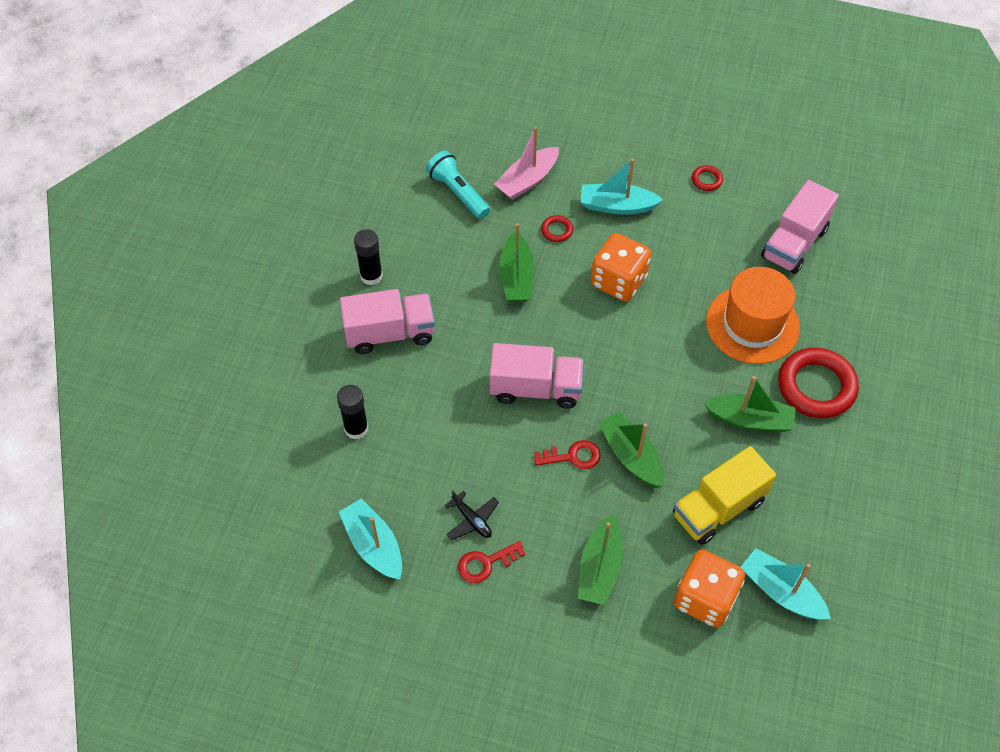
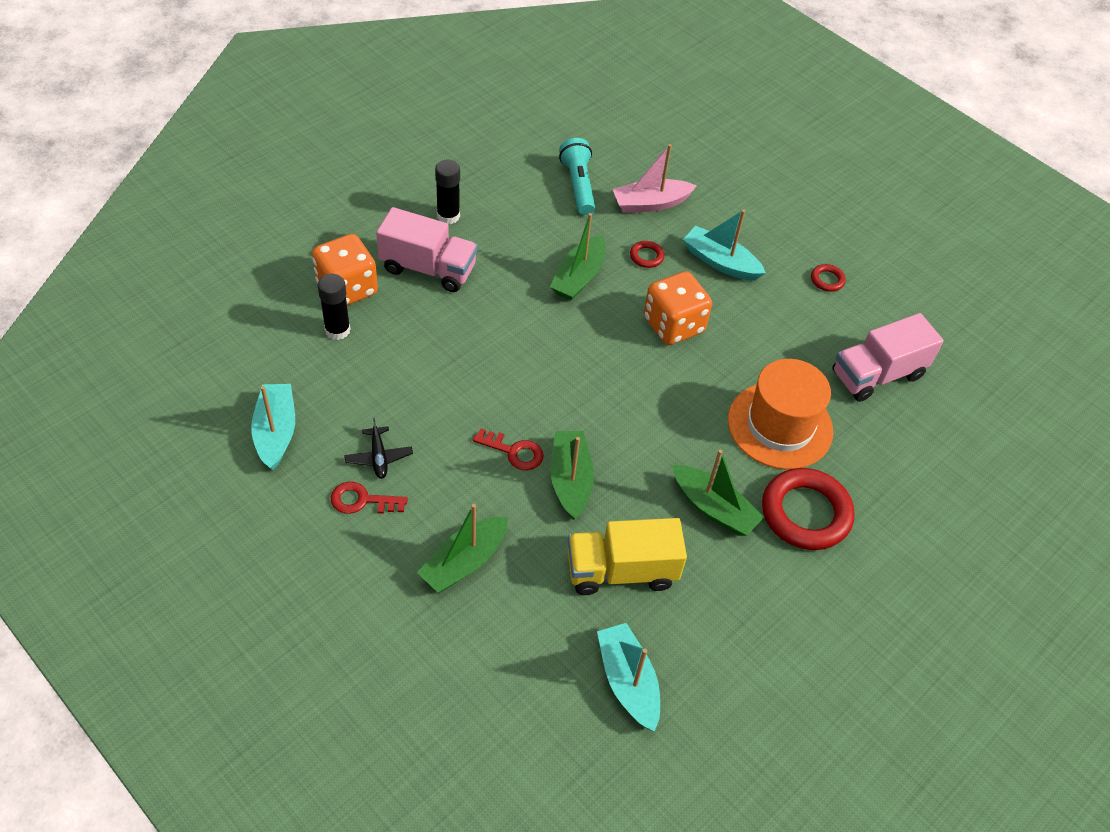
camera: 25 degrees right, 5 degrees down
pink truck [490,343,584,409] -> none
orange dice [674,550,745,628] -> orange dice moved to [312,234,378,305]

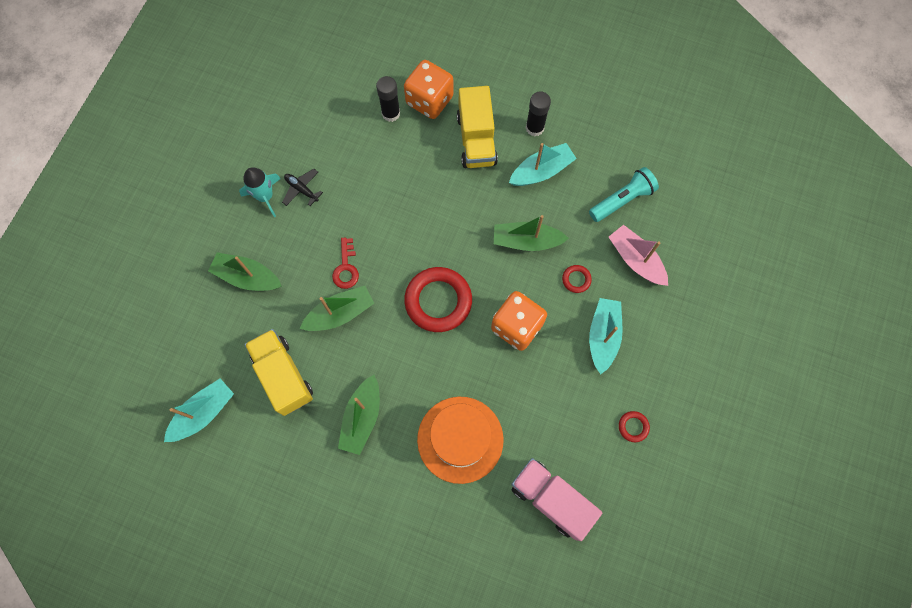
camera: 70 degrees right, 20 degrees up
turquoise boat [251,384,295,470] -> turquoise boat moved to [509,143,577,186]
red key [331,482,408,514] -> turquoise rocket [239,167,281,217]
black plane [344,418,413,479] -> black plane turned 75 degrees clockwise [282,169,323,206]
pink truck [376,207,478,292] -> yellow truck [457,86,498,168]
red ring [762,468,854,550] -> red ring moved to [404,267,472,332]

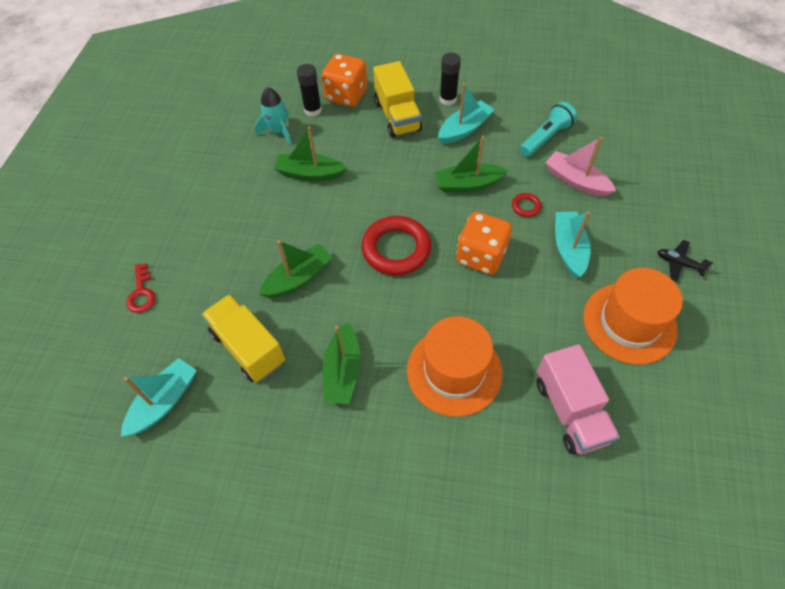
camera: 10 degrees left, 15 degrees down
green boat [208,252,282,291] -> green boat moved to [274,127,347,181]
turquoise rocket [239,167,281,217] -> turquoise rocket moved to [255,87,292,145]
black plane [282,169,323,206] -> black plane moved to [657,240,713,282]
red key [332,237,359,289] -> red key moved to [126,263,156,313]
pink truck [511,458,602,541] -> pink truck turned 135 degrees counterclockwise [536,344,620,454]
red ring [619,411,650,442] -> orange hat [583,268,683,365]

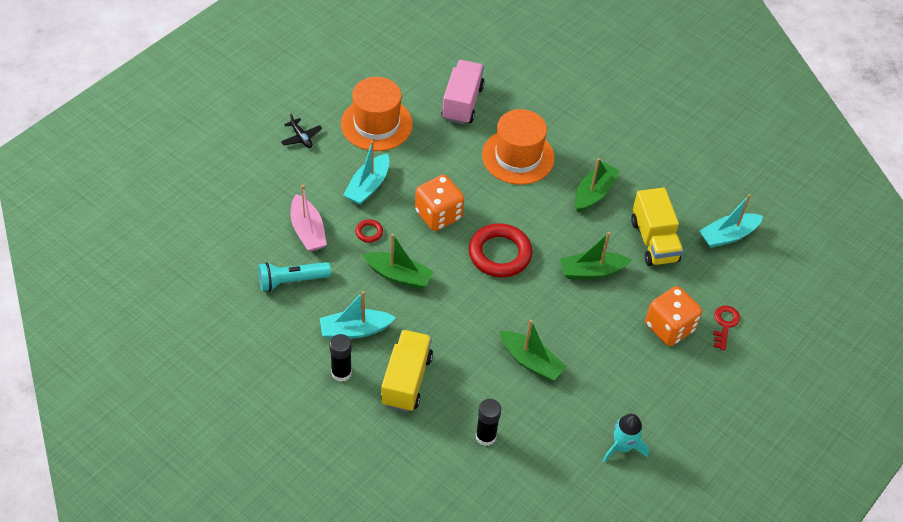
camera: 155 degrees left, 5 degrees down
turquoise rocket [255,87,292,145] -> turquoise rocket moved to [603,414,649,462]
orange dice [322,54,367,107] -> orange dice moved to [645,286,702,346]

